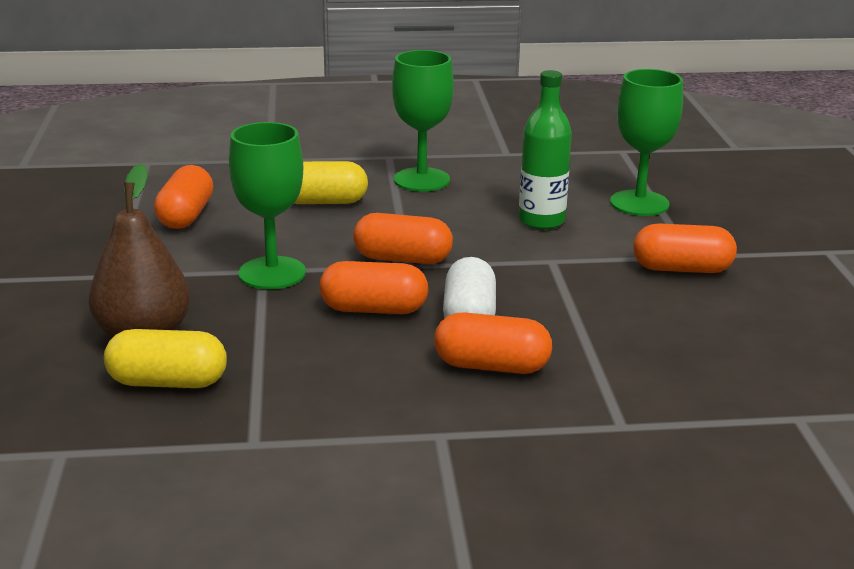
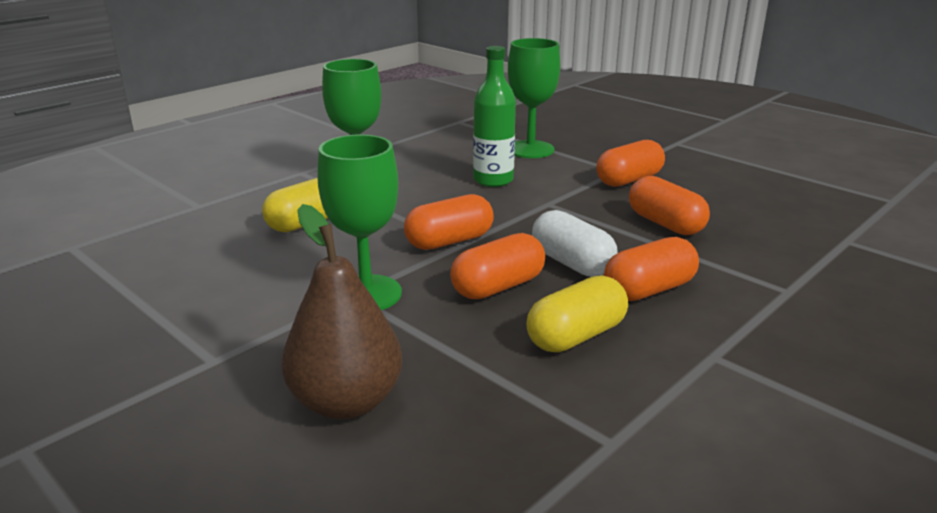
camera: 40 degrees left, 0 degrees up
yellow capsule [104,329,227,388] -> yellow capsule moved to [526,275,628,352]
orange capsule [154,165,213,229] -> orange capsule moved to [629,176,710,235]

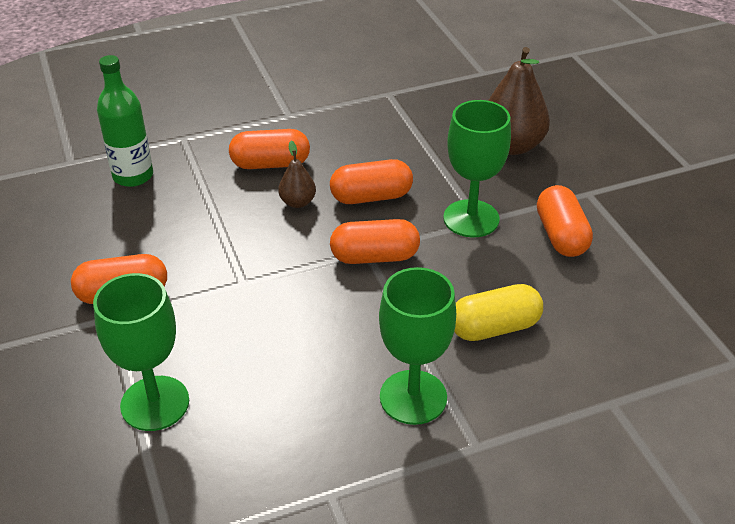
camera: 155 degrees left, 15 degrees up
green bottle [473,46,516,187] -> green bottle moved to [97,55,153,187]
yellow capsule [526,275,628,352] -> none
white capsule [532,210,618,277] -> brown pear [278,141,316,208]
orange capsule [629,176,710,235] -> orange capsule moved to [537,185,593,257]

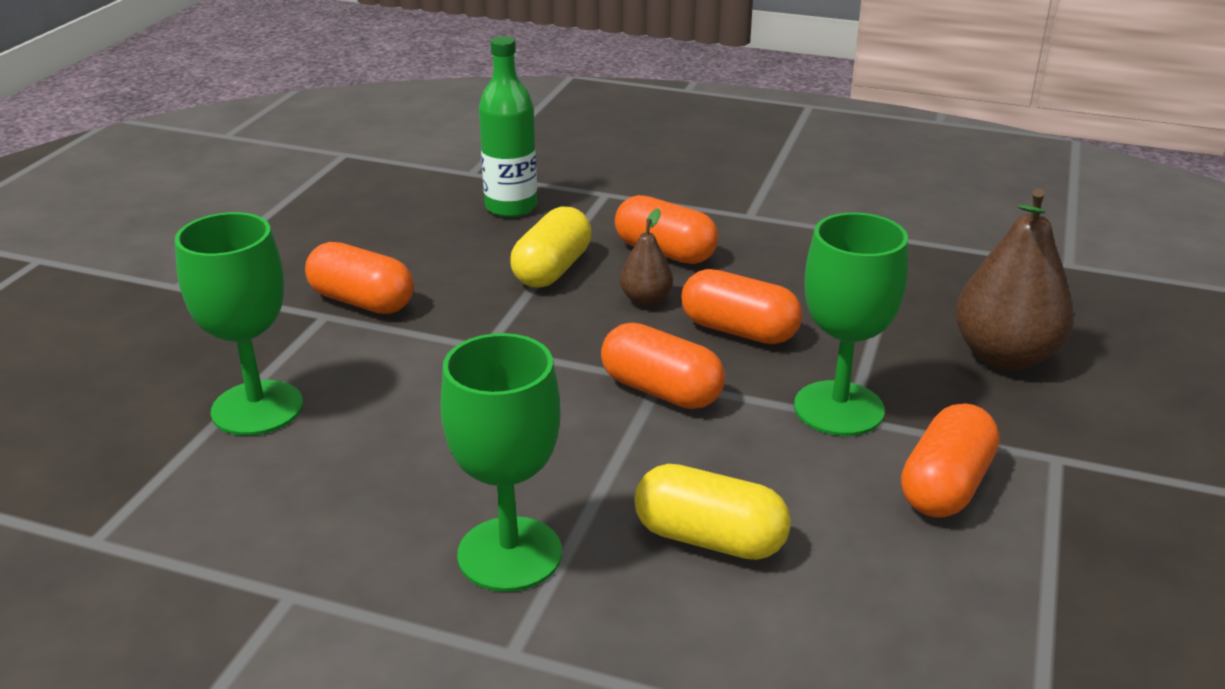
camera: 40 degrees right, 10 degrees down
none -> yellow capsule [510,206,592,287]

